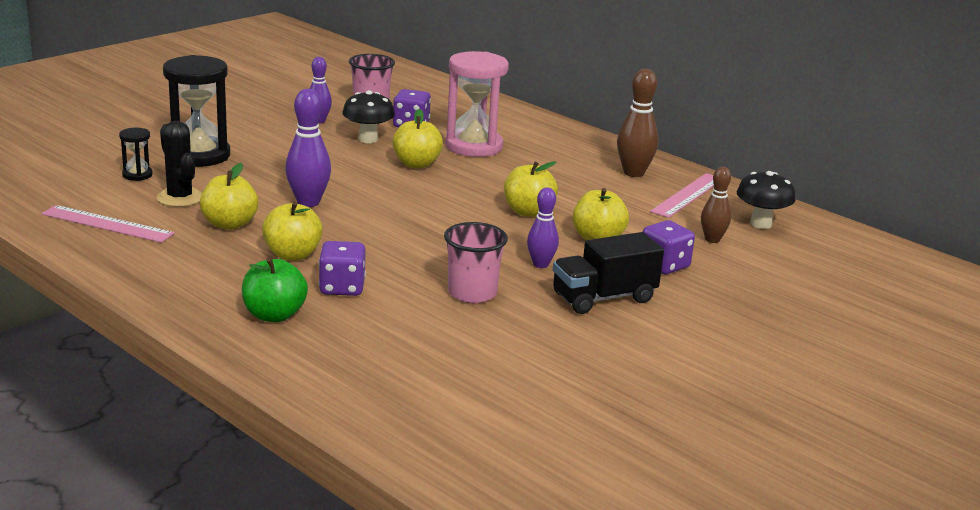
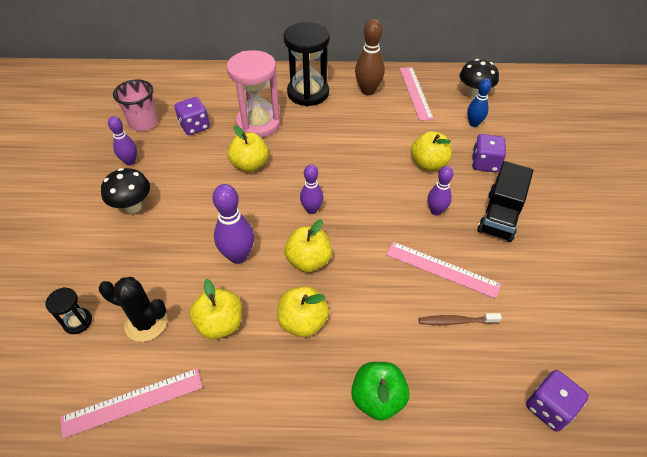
camera: 40 degrees left, 25 degrees up
black hourglass [163,55,230,167] -> black hourglass moved to [284,22,330,106]
purple dice [319,241,366,296] -> purple dice moved to [526,370,589,432]
black mushroom [342,90,395,143] -> black mushroom moved to [101,168,150,214]
pink cup [444,222,508,303] -> pink ruler [386,242,501,299]
yellow apple [504,161,558,217] -> yellow apple moved to [284,219,332,272]
brown bowling pin [701,167,731,243] -> blue bowling pin [467,78,492,127]
none -> purple bowling pin [300,164,323,214]
none -> brown toothbrush [419,313,502,325]

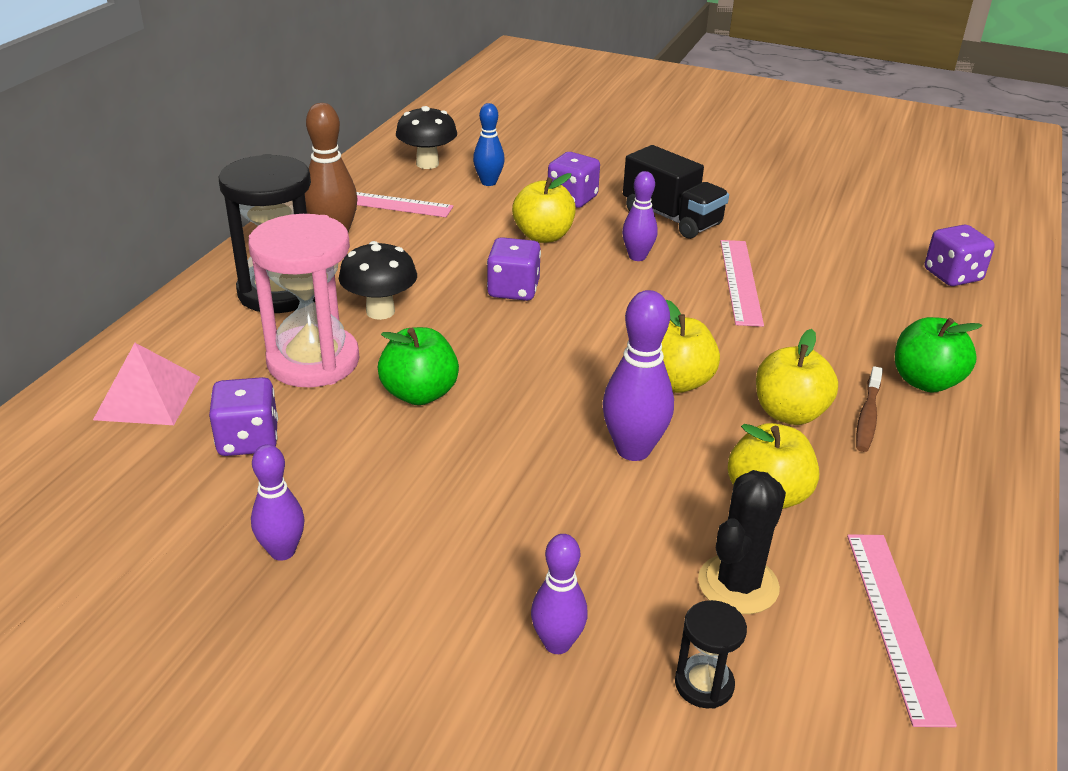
camera: 70 degrees left, 15 degrees down
black mushroom [101,168,150,214] -> black mushroom moved to [339,241,417,320]
pink cup [113,79,158,131] -> none
yellow apple [227,125,269,172] -> green apple [378,327,459,405]
purple bowling pin [300,164,323,214] -> purple bowling pin moved to [531,534,588,654]
pink ruler [386,242,501,299] -> pink ruler turned 45 degrees counterclockwise [720,240,764,327]
brown toothbrush [419,313,502,325] -> brown toothbrush moved to [856,366,883,452]
none -> pink pyramid [93,343,200,425]
none -> purple dice [487,237,541,301]

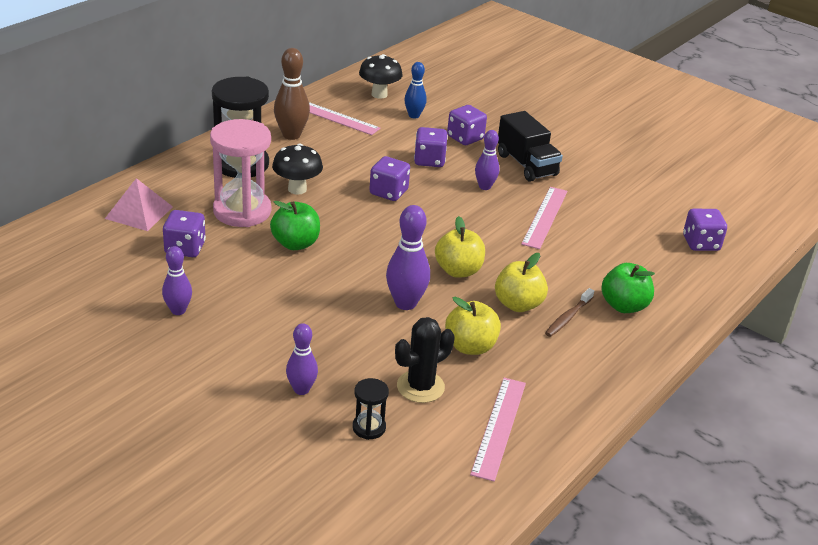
camera: 15 degrees right, 0 degrees up
yellow apple [512,173,576,243] -> purple dice [414,127,448,167]

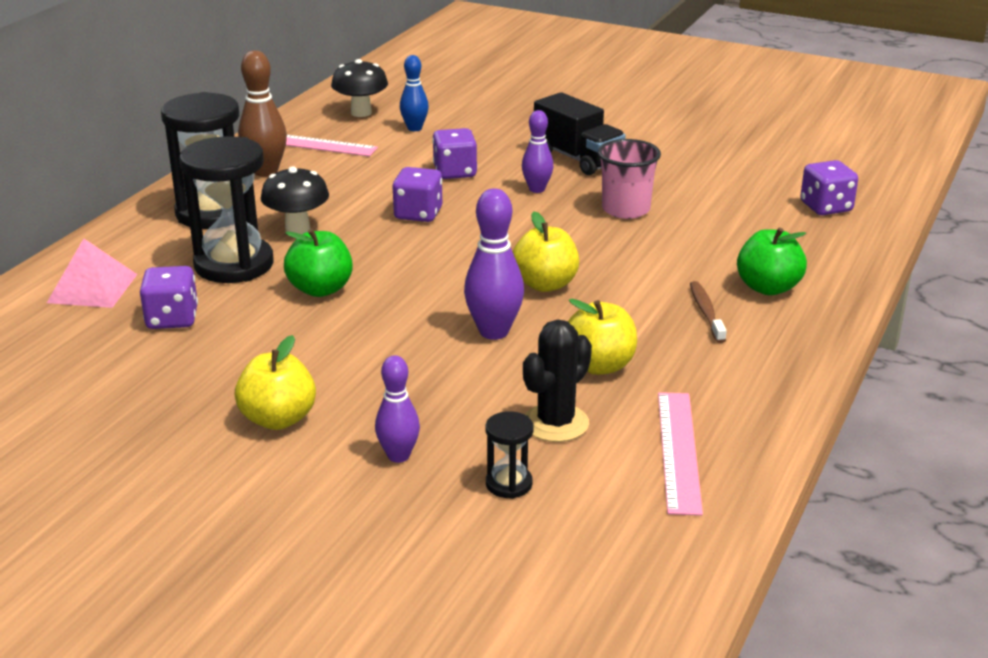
camera: 10 degrees left, 5 degrees down
purple bowling pin [162,246,192,315] -> none
pink hourglass [210,119,271,227] -> black hourglass [179,136,274,283]
purple dice [447,105,487,145] -> none
yellow apple [495,253,548,312] -> yellow apple moved to [235,335,316,430]
pink ruler [521,187,568,249] -> pink cup [598,139,661,219]
brown toothbrush [545,288,594,337] -> brown toothbrush turned 150 degrees clockwise [690,281,727,343]

